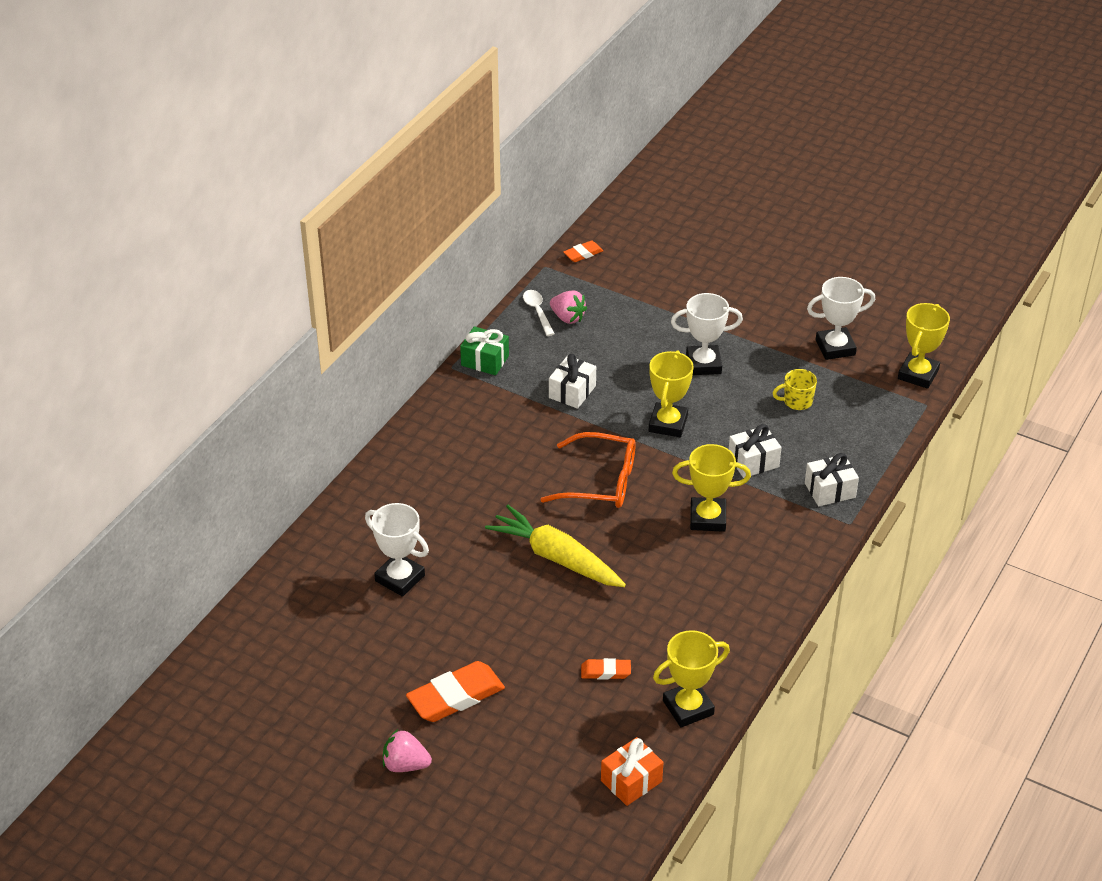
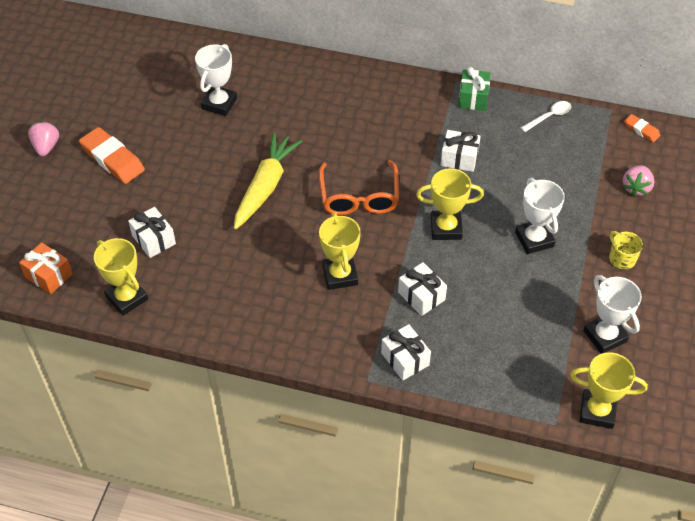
camera: 75 degrees right, 10 degrees up
pink strawberry [550,290,587,324] -> pink strawberry moved to [622,165,654,197]
orange eraser [581,658,631,680] -> white gift [128,207,176,258]
yellow mug [773,369,817,410] -> yellow mug moved to [609,231,643,270]

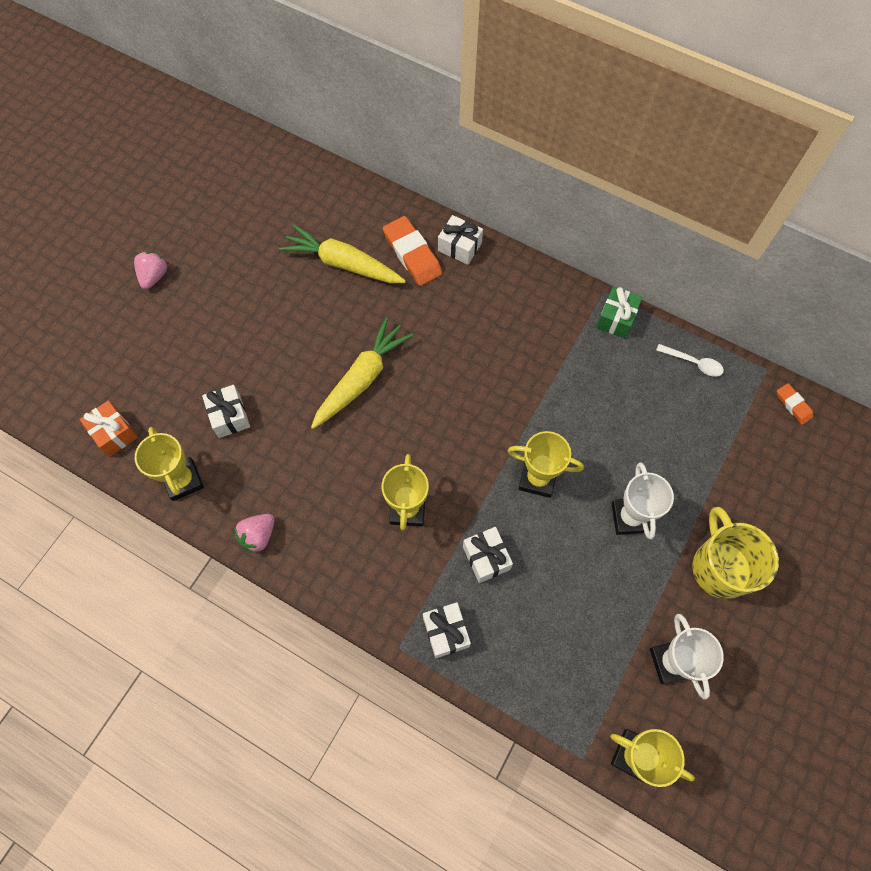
camera: 15 degrees right, 15 degrees up
orange eraser [79,127,145,184] -> orange eraser moved to [383,216,442,286]
white trophy [195,44,237,116] -> yellow carrot [279,224,406,283]
orange glasses [319,160,399,215] -> none
white gift [440,130,481,172] -> white gift moved to [438,215,483,265]
white spoon [520,101,571,132] -> white spoon turned 45 degrees clockwise [656,344,724,377]
yellow mug [609,231,643,270] -> yellow mug [692,507,779,599], size x1.97
pink strawberry [622,165,654,197] -> pink strawberry moved to [234,514,275,554]

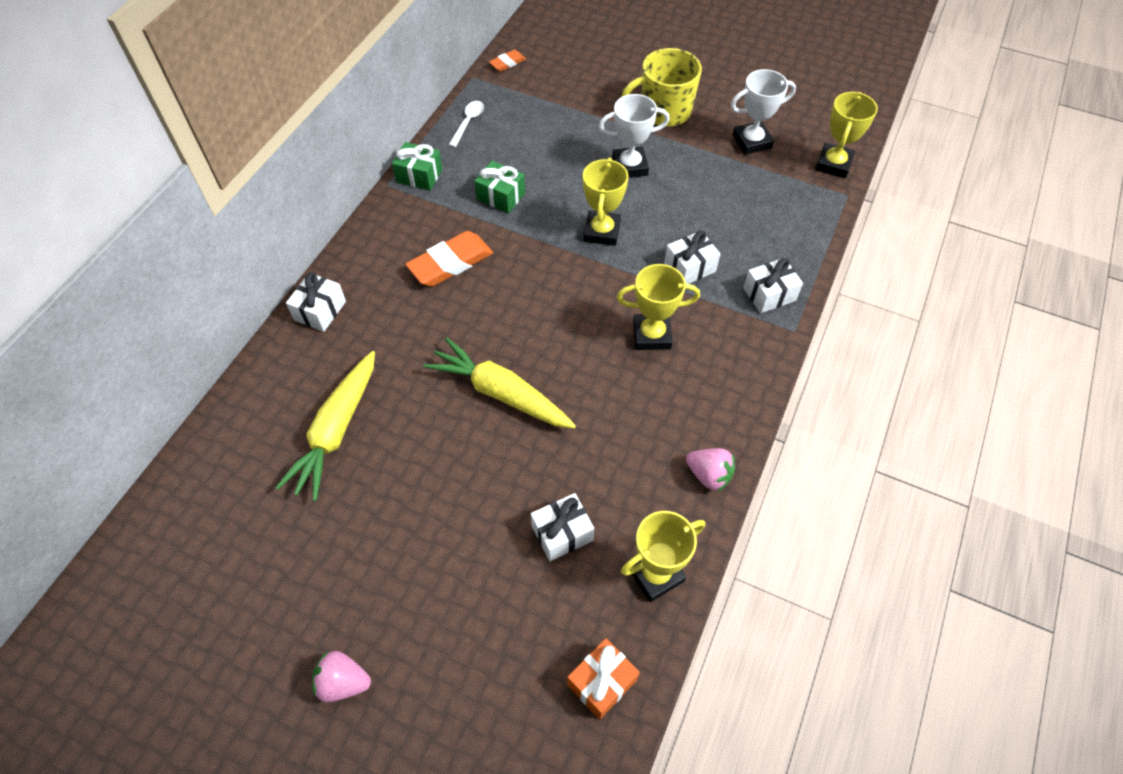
camera: 95 degrees left, 10 degrees down
orange eraser [383,216,442,286] -> orange eraser moved to [405,231,493,287]
none -> green gift [474,161,525,213]

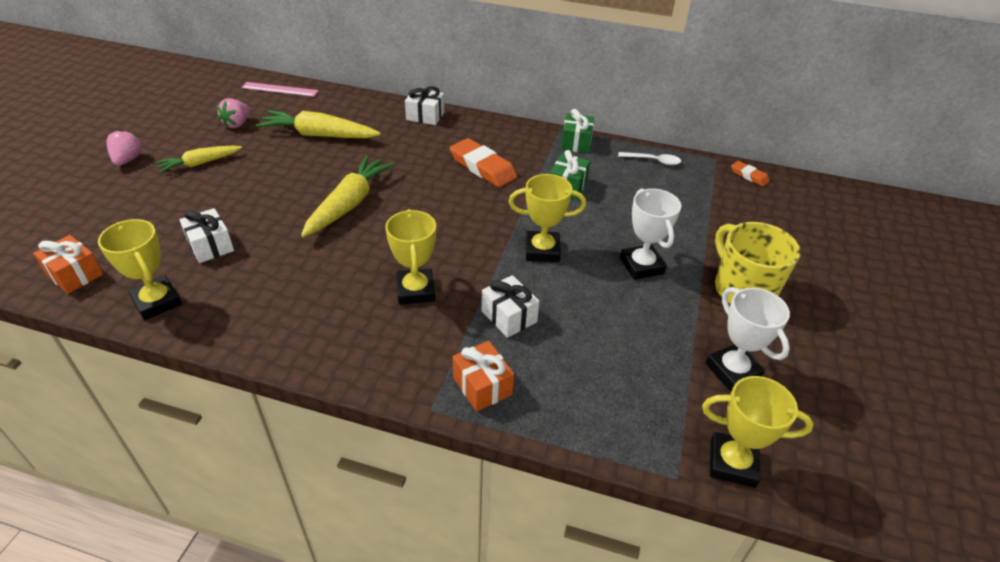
camera: 80 degrees right, 15 degrees down
pink strawberry [686,448,735,492] -> pink strawberry moved to [217,98,250,128]
white gift [743,258,803,313] -> orange gift [453,341,514,412]
none -> yellow carrot [156,146,242,173]
none -> pink ruler [241,82,319,97]

